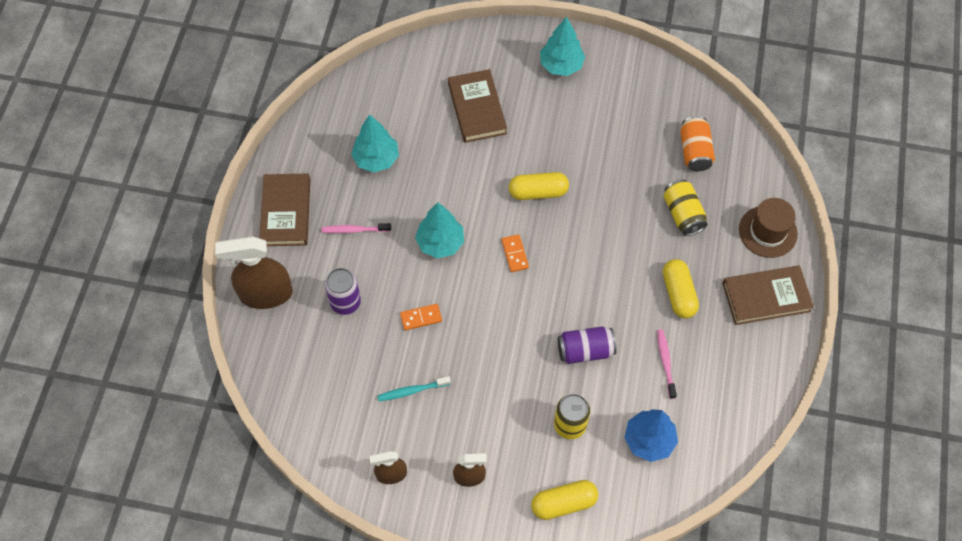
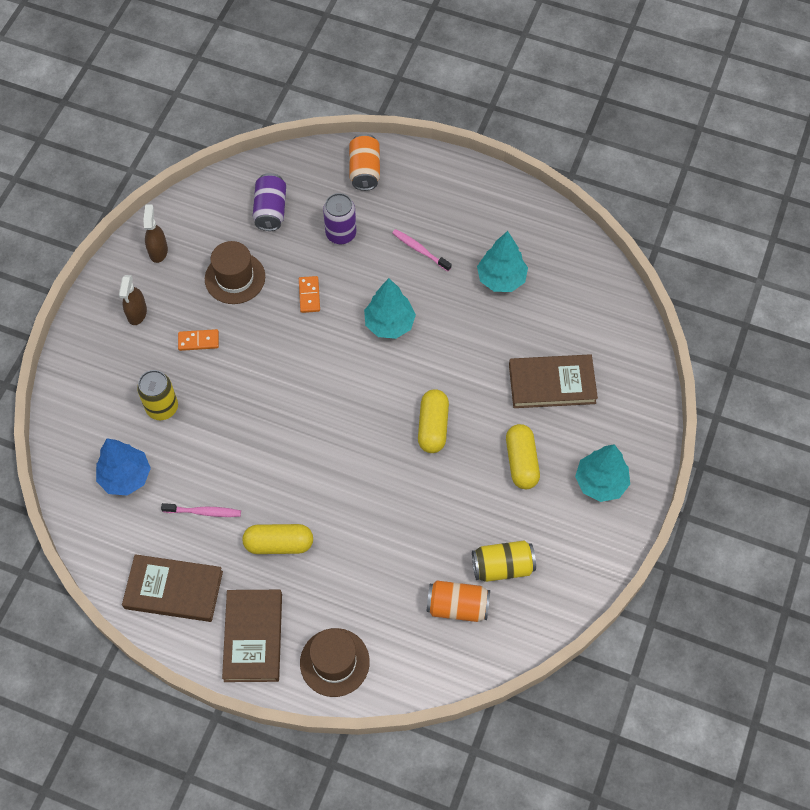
camera: 100 degrees right, 0 degrees up
brown spray bottle [215,236,293,309] -> orange can [349,134,380,191]
brown book [259,174,310,246] -> brown book moved to [122,554,223,622]
pink toothbrush [321,223,391,233] -> pink toothbrush turned 60 degrees counterclockwise [392,229,452,271]
turquoise toothbrush [378,376,451,401] -> brown hat [205,241,265,304]
orange domino [501,234,529,272] -> orange domino moved to [178,329,219,351]
yellow capsule [531,480,598,520] -> yellow capsule moved to [506,424,540,489]
purple can [558,326,617,364] -> purple can moved to [253,173,286,231]
yellow can [664,179,707,236] -> yellow can moved to [472,540,536,582]

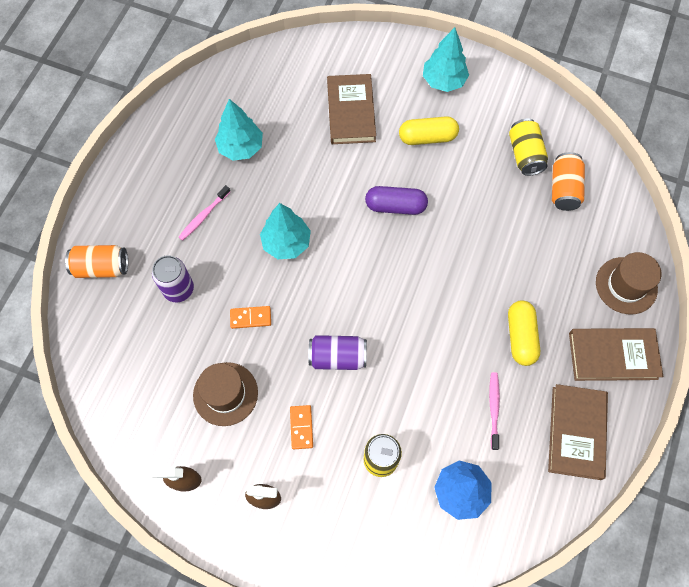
camera: 90 degrees left, 5 degrees up
purple can [253,173,286,231] -> purple can moved to [308,335,367,370]
yellow capsule [418,389,449,453] -> purple capsule [365,186,428,215]

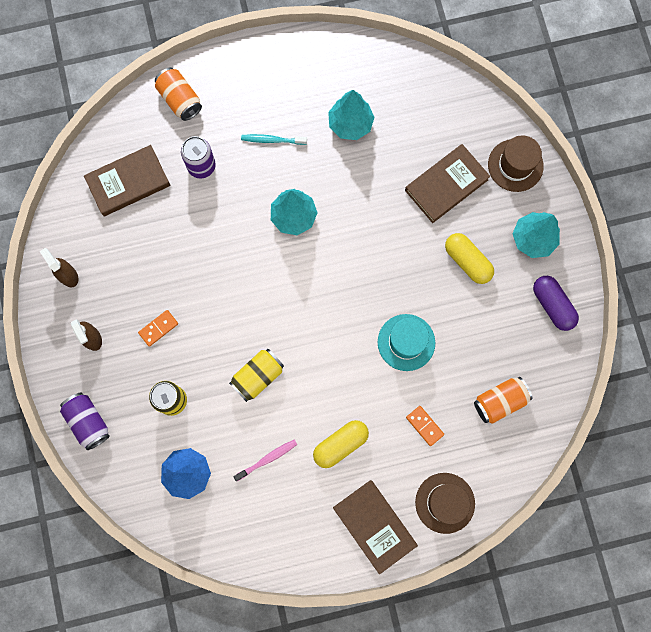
camera: 55 degrees right, 10 degrees up
pink toothbrush [179,185,230,241] -> turquoise toothbrush [241,134,307,145]
brown hat [193,362,258,426] -> brown hat moved to [488,135,544,192]
orange domino [230,306,271,329] -> orange domino moved to [406,406,444,446]
purple can [308,335,367,370] -> purple can moved to [60,392,110,450]
purple capsule [365,186,428,215] -> purple capsule moved to [533,276,579,331]
yellow can [509,118,548,176] -> yellow can moved to [229,349,284,402]
brown book [548,384,608,480] -> brown book moved to [84,145,170,216]
none -> turquoise hat [378,314,435,371]

